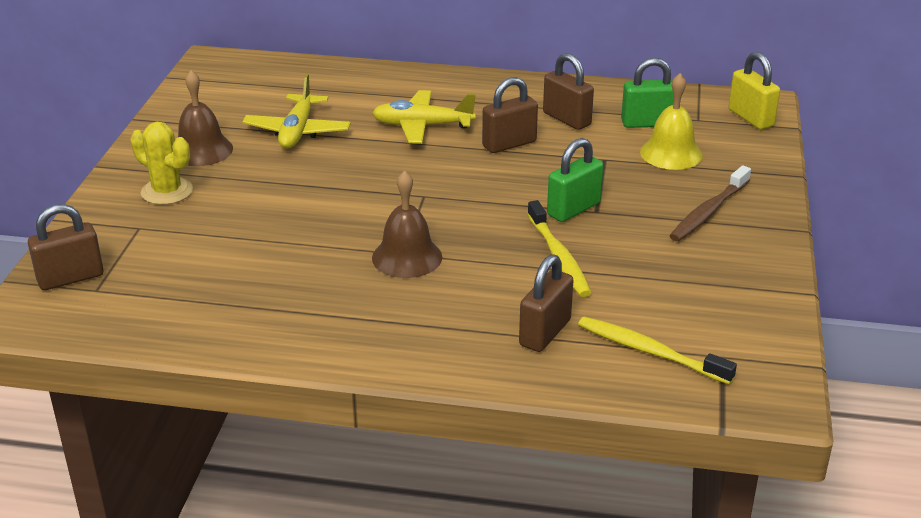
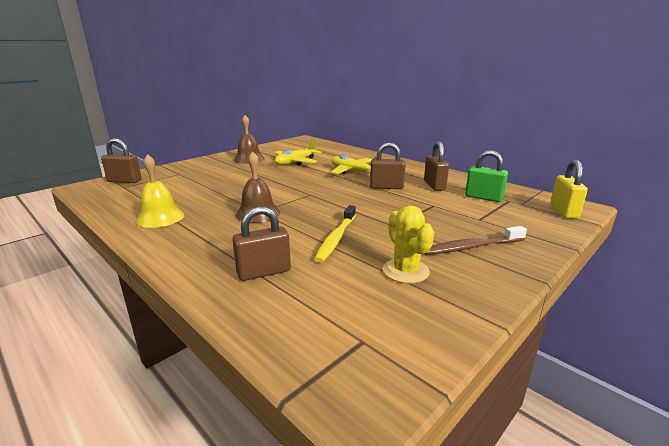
camera: 35 degrees right, 10 degrees down
yellow cactus [130,122,193,205] -> yellow cactus moved to [383,206,434,284]
green padlock [547,138,604,222] -> none
yellow toothbrush [578,317,737,385] -> none
yellow bell [640,73,703,170] -> yellow bell moved to [136,154,184,228]

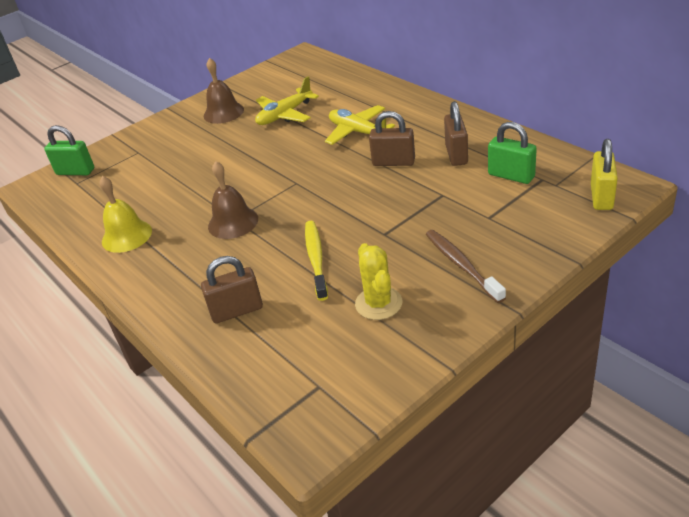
camera: 10 degrees right, 15 degrees up
brown padlock [101,138,141,183] -> green padlock [44,125,94,175]
yellow toothbrush [314,205,356,263] -> yellow toothbrush turned 150 degrees clockwise [305,221,328,301]
brown toothbrush [424,226,527,255] -> brown toothbrush turned 75 degrees clockwise [426,230,506,303]

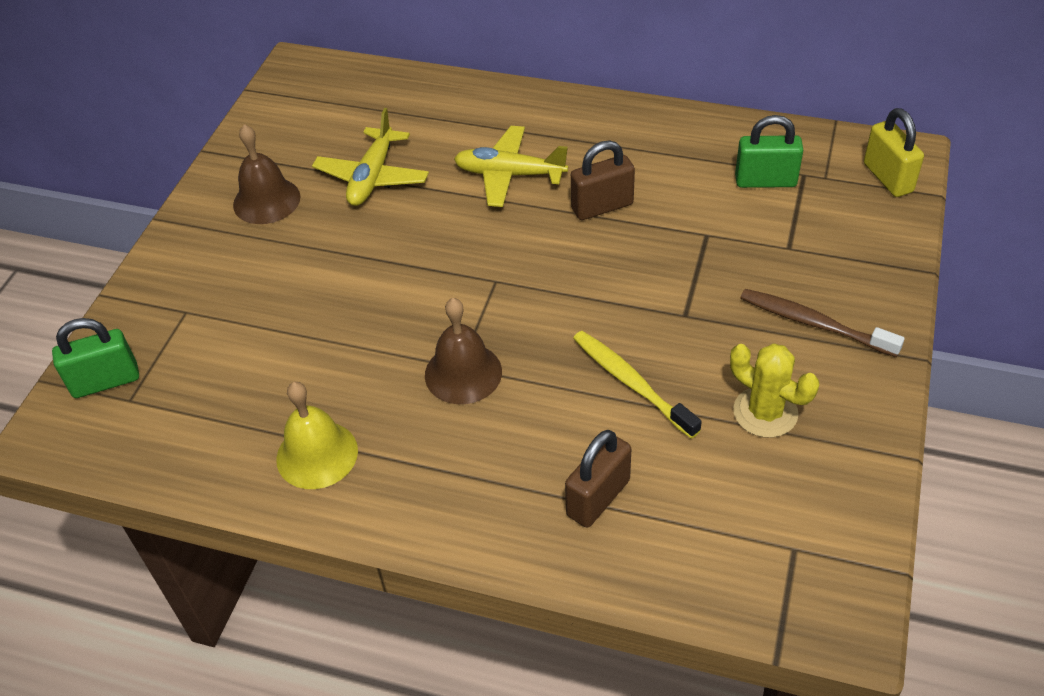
camera: 35 degrees left, 10 degrees up
brown padlock [444,101,468,166] -> none

